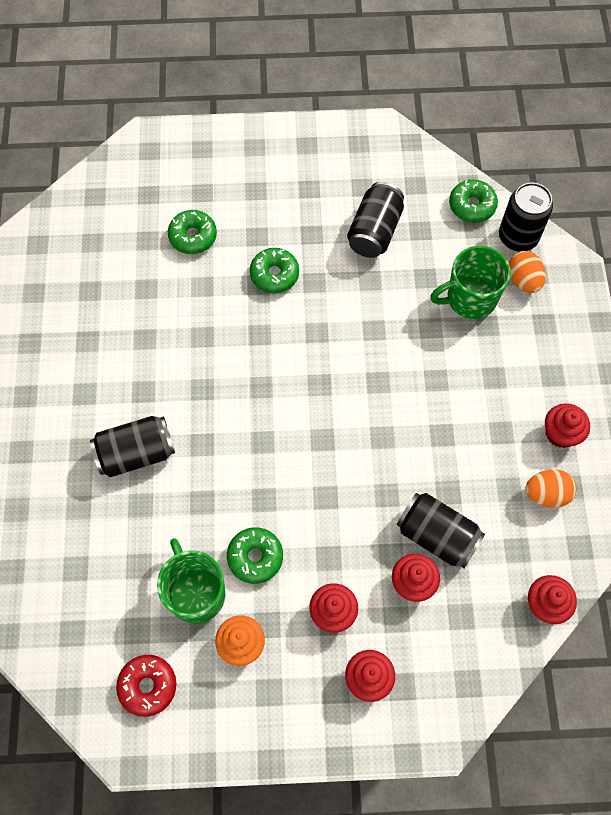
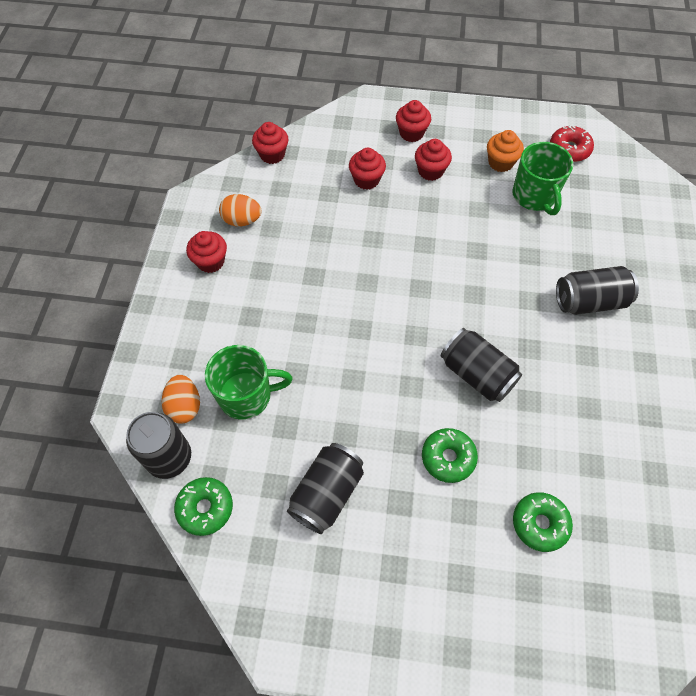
camera: 170 degrees left, 5 degrees down
green donut [227,527,283,584] -> none
black can [397,493,485,568] -> black can moved to [441,328,522,402]

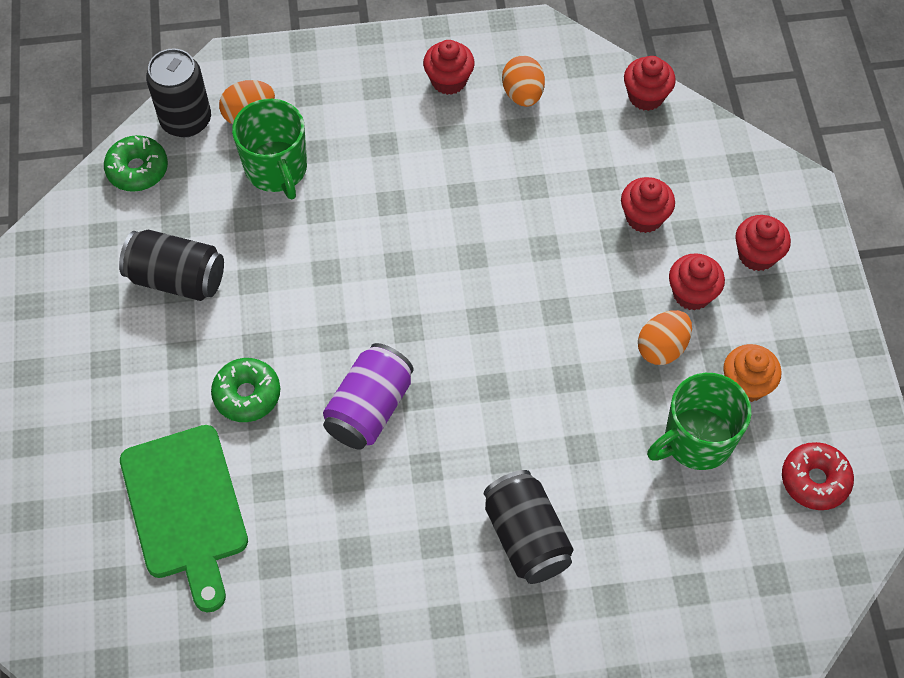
camera: 75 degrees right, 0 degrees up
black can [441,328,522,402] -> purple can [323,343,414,450]
green donut [513,492,573,552] -> green cutting board [120,425,248,612]
none -> orange egg [638,310,692,365]

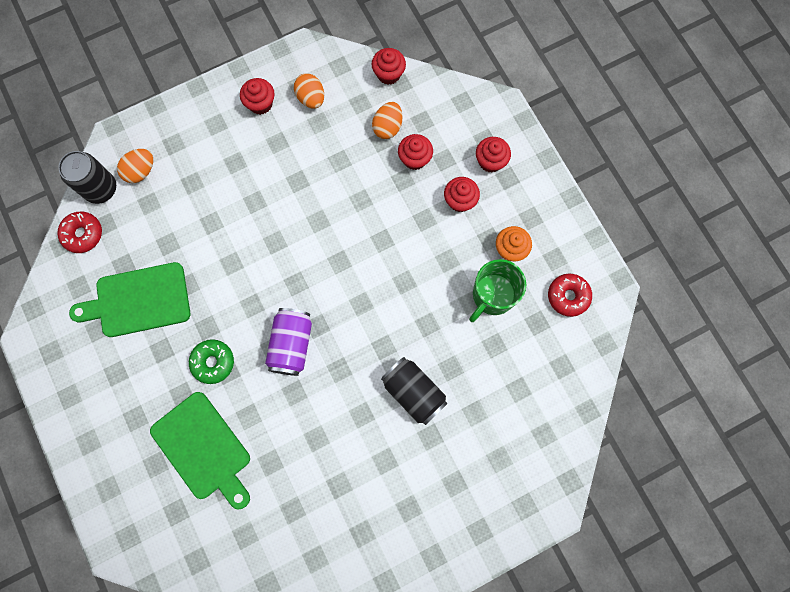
camera: 20 degrees left, 15 degrees up
green donut [104,135,168,192] -> red donut [57,212,102,253]
black can [119,229,224,301] -> green cutting board [69,262,190,337]
green mug [232,99,307,199] -> none
orange egg [638,310,692,365] -> orange egg moved to [372,102,402,139]

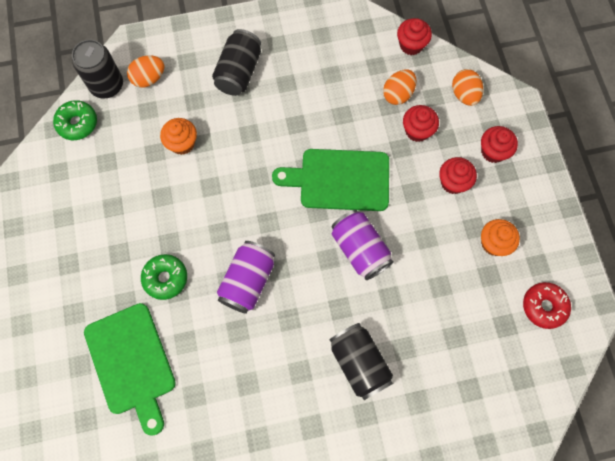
camera: 15 degrees right, 5 degrees down
red donut [57,212,102,253] -> green donut [53,100,97,140]
green cutting board [69,262,190,337] -> green cutting board moved to [272,149,389,211]
red cupcake [240,78,275,115] -> none
orange egg [294,73,324,109] -> orange egg moved to [452,69,483,106]
green mug [469,259,526,322] -> none
none -> orange cupcake [160,118,197,155]
none -> black can [212,29,261,96]
none -> purple can [332,210,393,280]

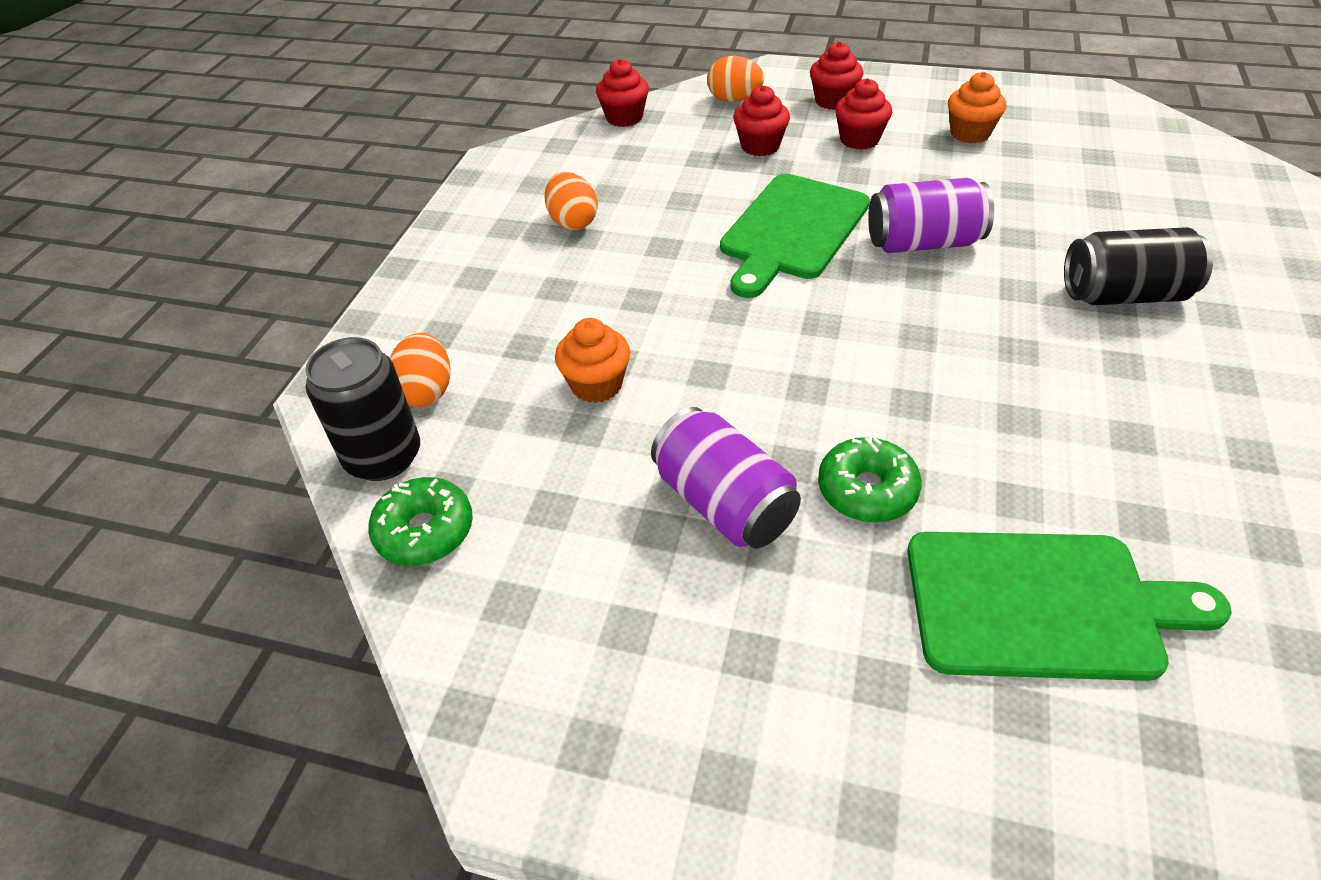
camera: 60 degrees left, 25 degrees down
black can [212,29,261,96] -> none
purple can [217,241,275,314] -> purple can moved to [651,407,801,549]
orange egg [383,69,416,105] -> orange egg moved to [545,172,598,230]
red donut [523,282,571,329] -> none

